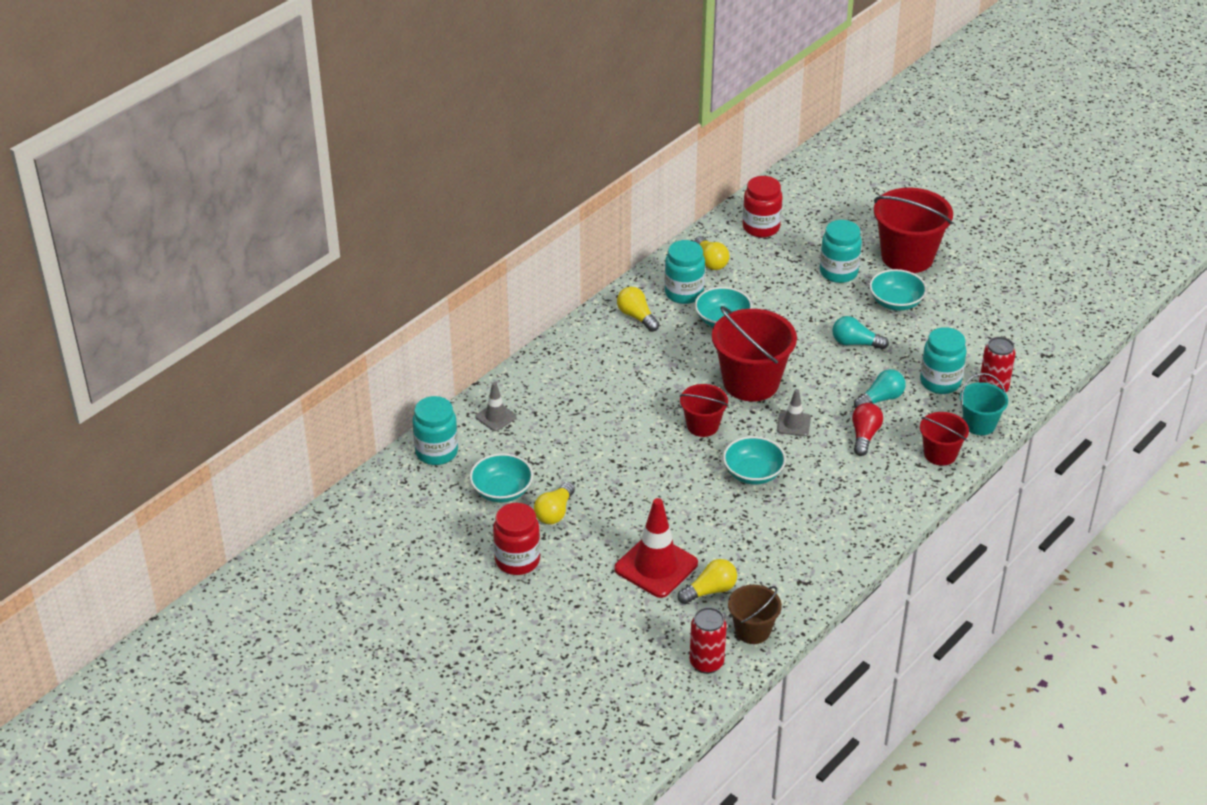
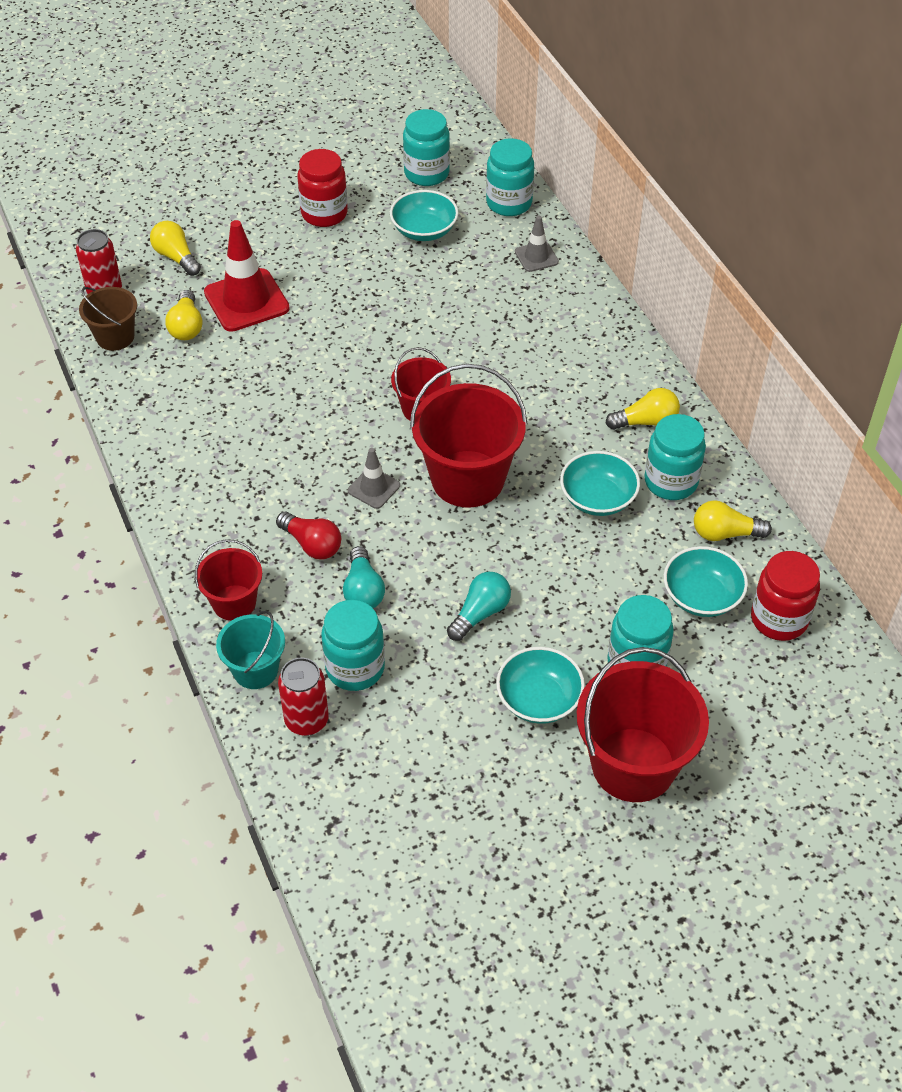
camera: 115 degrees right, 10 degrees up
yellow light bulb [534,482,575,524] -> yellow light bulb moved to [150,221,201,276]
turquoise bowl [723,436,786,485] -> turquoise bowl moved to [664,546,748,617]
none -> turquoise jar [403,109,450,186]

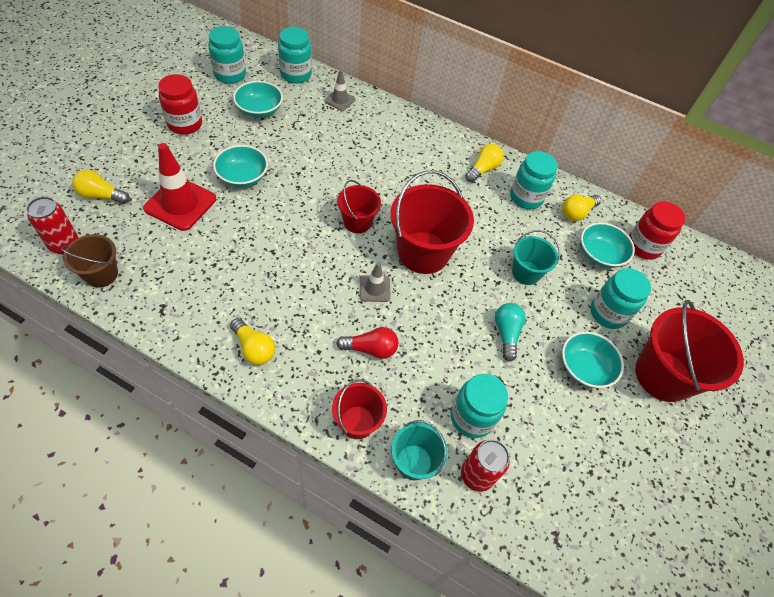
camera: 45 degrees left, 5 degrees up
yellow light bulb [165,290,202,340] -> yellow light bulb moved to [230,318,275,365]
turquoise light bulb [343,546,385,608] -> none
turquoise bowl [560,451,640,516] -> turquoise bowl moved to [213,145,268,187]
none -> turquoise bucket [512,230,560,285]

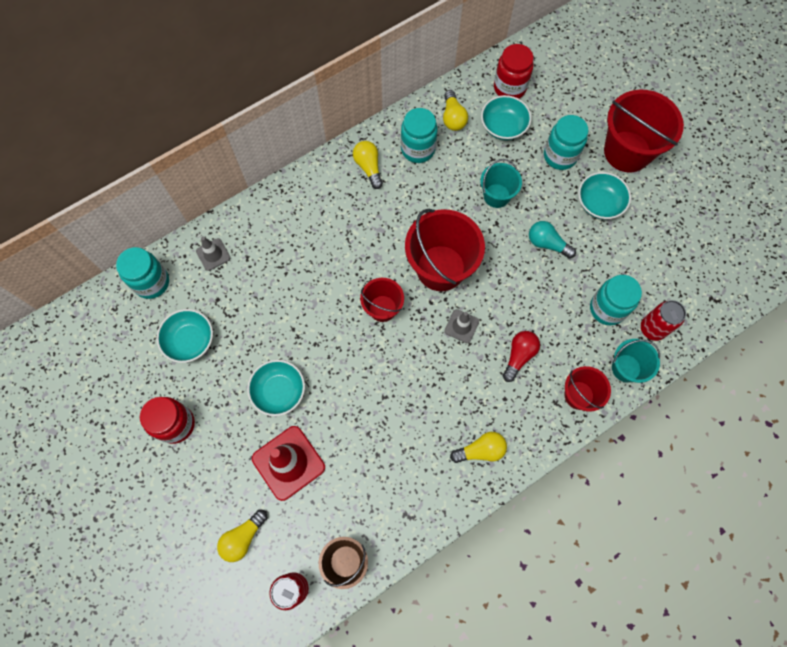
camera: 55 degrees left, 15 degrees up
turquoise jar [208,26,246,84] -> none

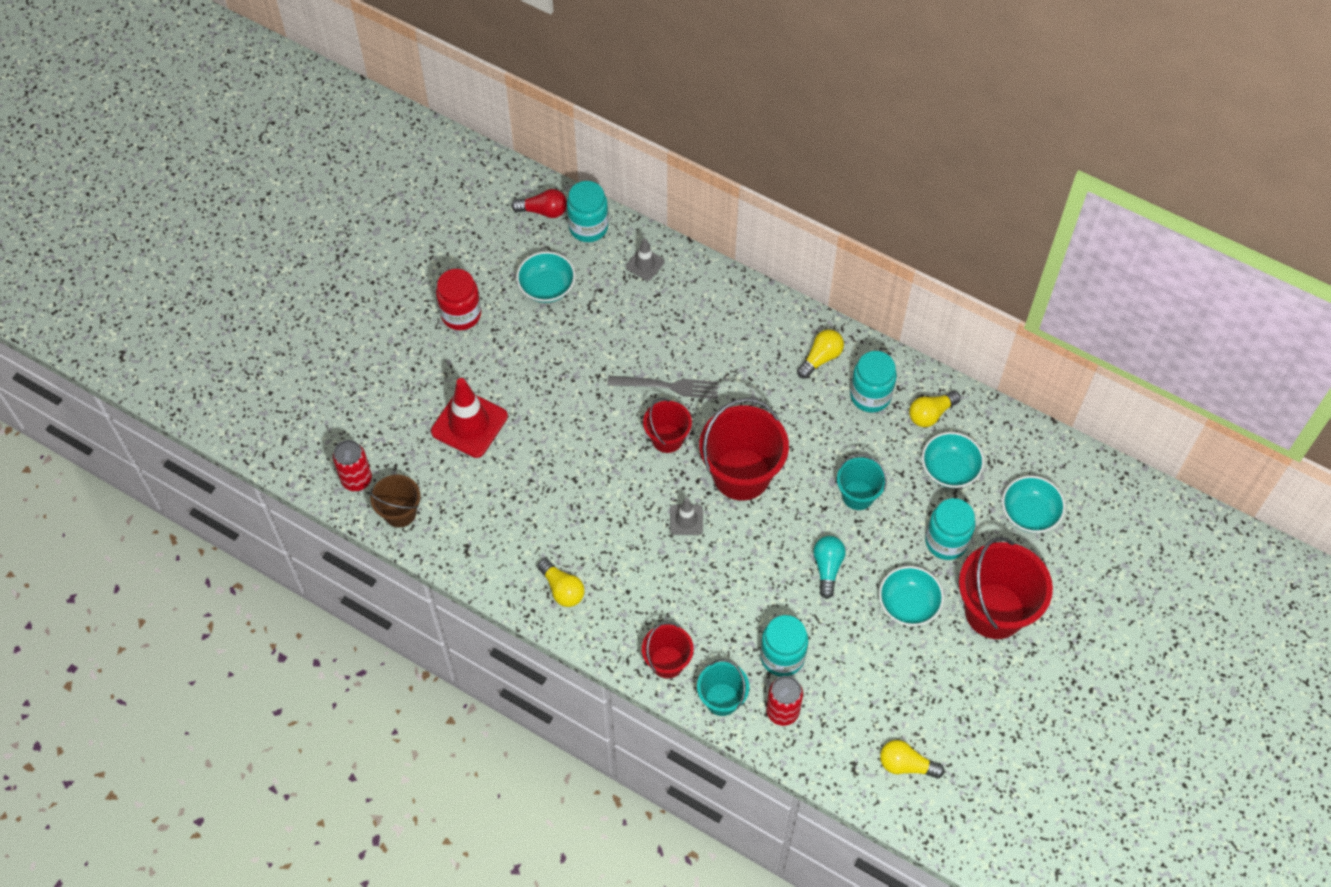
camera: 65 degrees right, 10 degrees down
yellow light bulb [217,510,267,562] -> yellow light bulb moved to [880,740,944,778]
turquoise bowl [247,360,305,416] -> turquoise bowl moved to [1002,476,1066,533]
red jar [494,44,534,99] -> none
red light bulb [503,331,540,382] -> red light bulb moved to [511,189,567,218]
none -> grey fork [607,376,718,399]

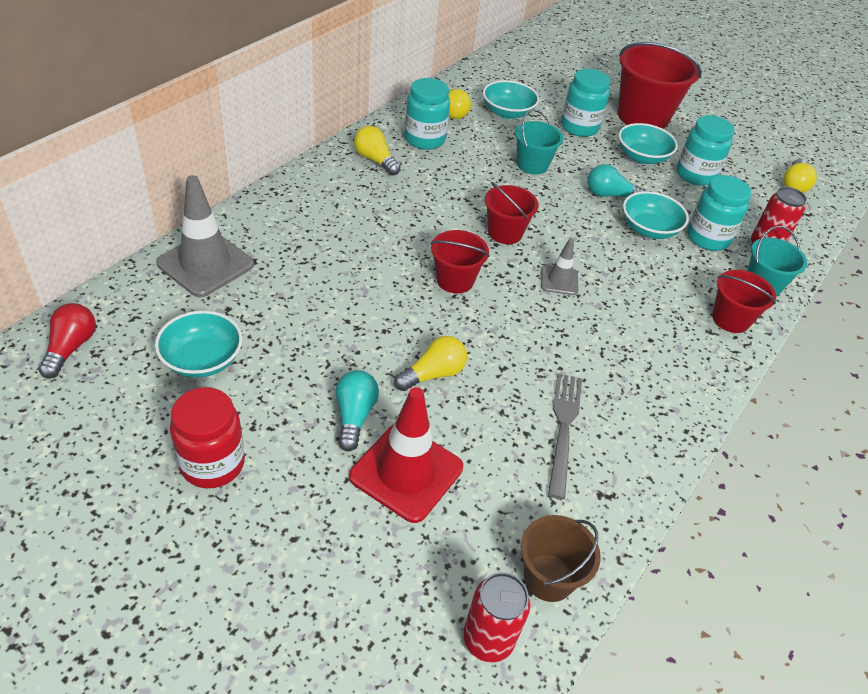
camera: 90 degrees left, 15 degrees down
yellow light bulb [537,559,585,607] -> yellow light bulb moved to [394,336,467,391]
turquoise jar [567,181,609,242] -> turquoise jar moved to [677,115,735,186]
grey fork [607,376,718,399] -> grey fork moved to [548,373,582,499]
grey traffic cone [626,238,665,281] -> grey traffic cone [156,175,254,297], size x1.89
red bucket [699,398,789,501] -> red bucket [485,182,539,244], size x0.56
turquoise bowl [1002,476,1066,533] -> turquoise bowl moved to [623,191,689,239]
none -> turquoise light bulb [335,370,379,451]

